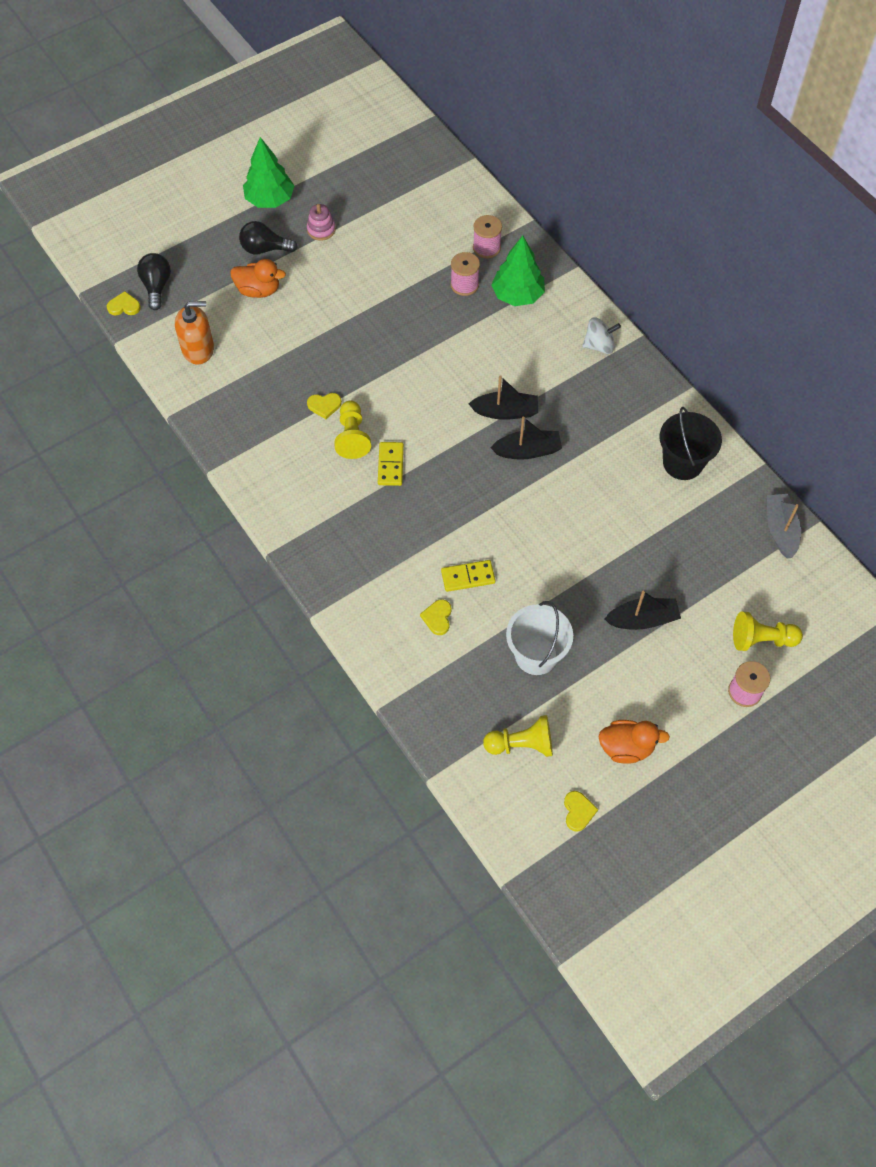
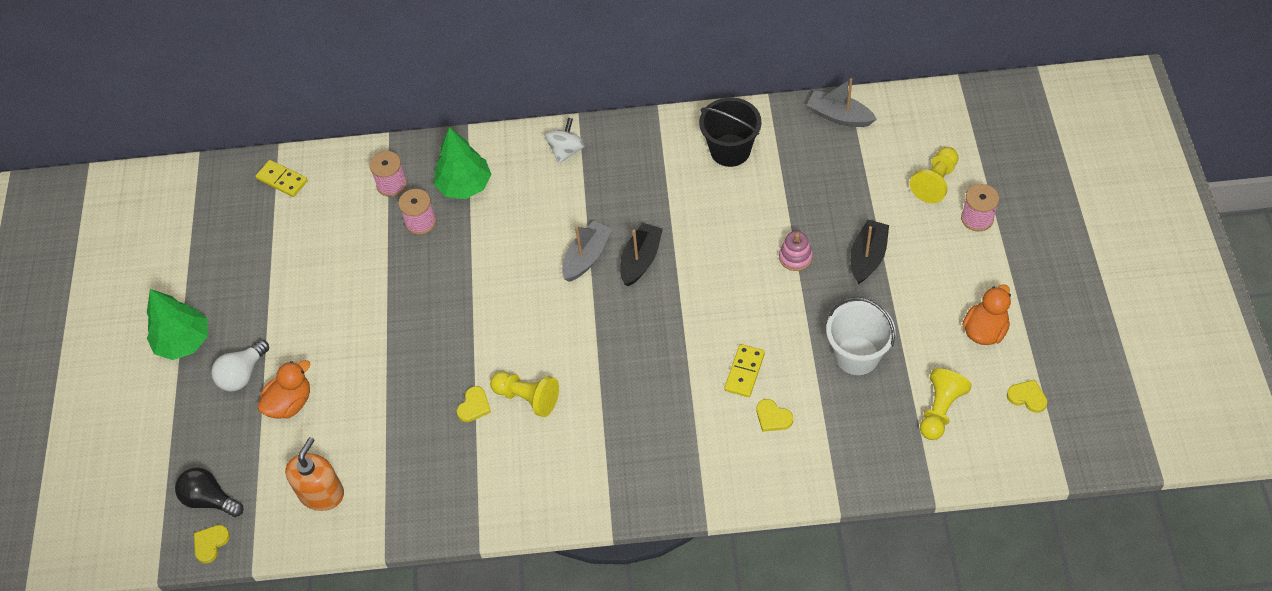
camera: 55 degrees left, 5 degrees down
black light bulb [239,221,297,254] -> white light bulb [211,339,269,391]
pink stacking toy [307,204,336,241] -> pink stacking toy moved to [779,231,813,271]
yellow domino [378,442,404,486] -> yellow domino moved to [255,160,308,197]
black boat [468,375,538,420] -> grey boat [562,220,612,282]

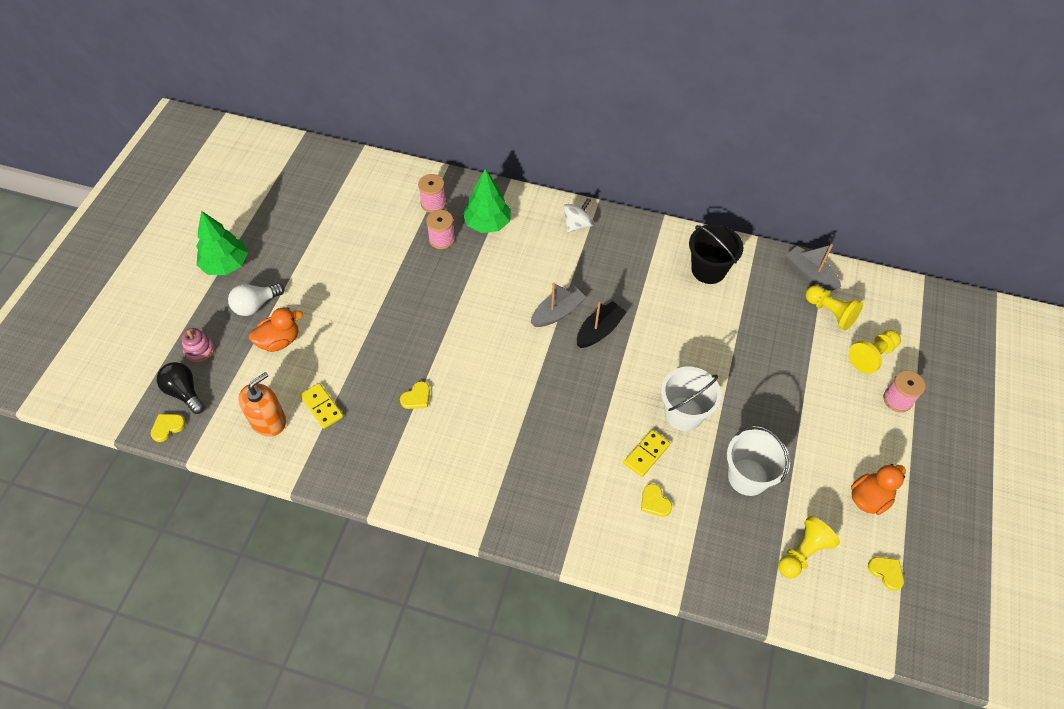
camera: 15 degrees right, 0 degrees up
yellow domino [255,160,308,197] -> yellow domino moved to [300,383,343,429]
yellow pawn [490,372,559,417] -> yellow pawn moved to [806,285,863,330]
pink stacking toy [779,231,813,271] -> pink stacking toy moved to [181,328,215,363]
black boat [850,220,889,284] -> none
none -> white bucket [661,367,721,431]

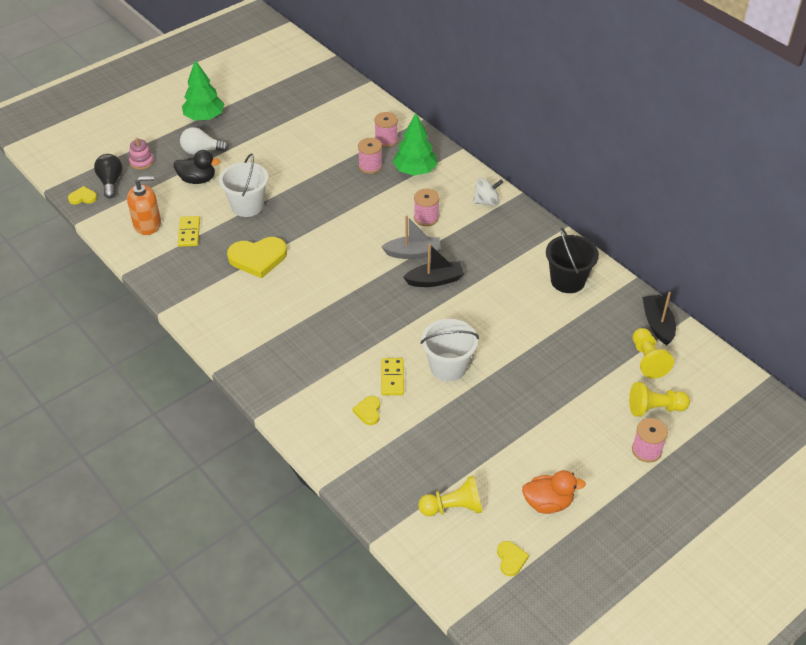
camera: 35 degrees right, 10 degrees down
orange duck [249,308,303,352] -> black duck [173,150,220,184]
yellow heart [400,381,430,409] -> yellow heart [227,237,287,278], size x2.01
yellow domino [624,430,670,477] -> yellow domino turned 75 degrees counterclockwise [381,358,404,395]
white bucket [727,426,790,496] -> white bucket moved to [219,153,269,217]
grey boat [786,244,841,291] -> black boat [642,292,676,345]
none -> pink spool [414,189,439,226]

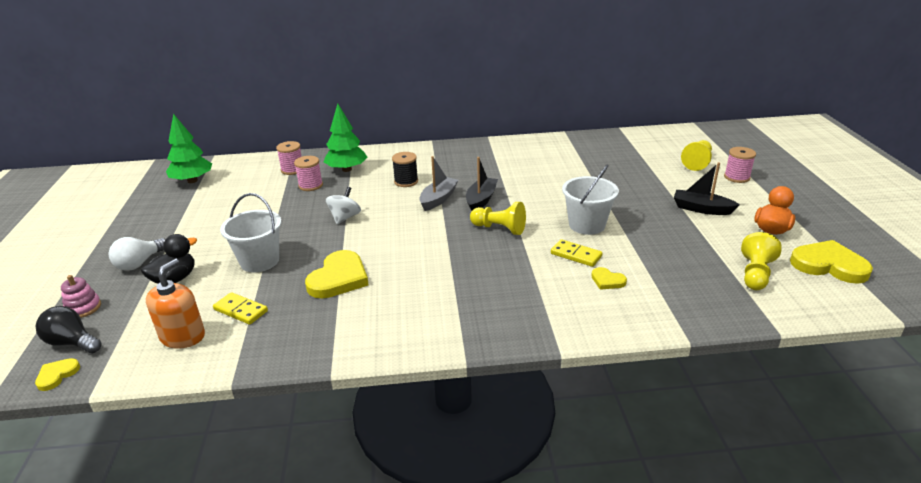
camera: 55 degrees left, 15 degrees down
green tree [182,60,224,121] -> green tree moved to [166,114,212,183]
pink spool [414,189,439,226] -> black spool [392,152,418,187]
white spinning top [473,178,503,206] -> white spinning top moved to [326,187,361,224]
yellow heart [497,541,529,576] -> yellow heart [790,240,873,284], size x2.01
black bucket [546,228,599,293] -> none
yellow pawn [633,328,674,379] -> yellow pawn moved to [470,202,526,235]
black boat [642,292,676,345] -> black boat moved to [674,162,740,215]

